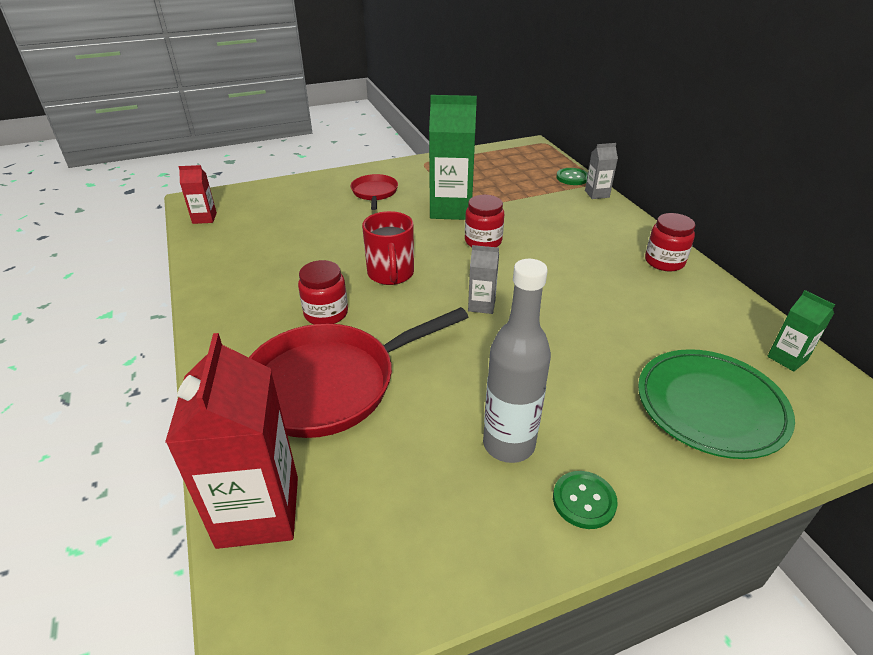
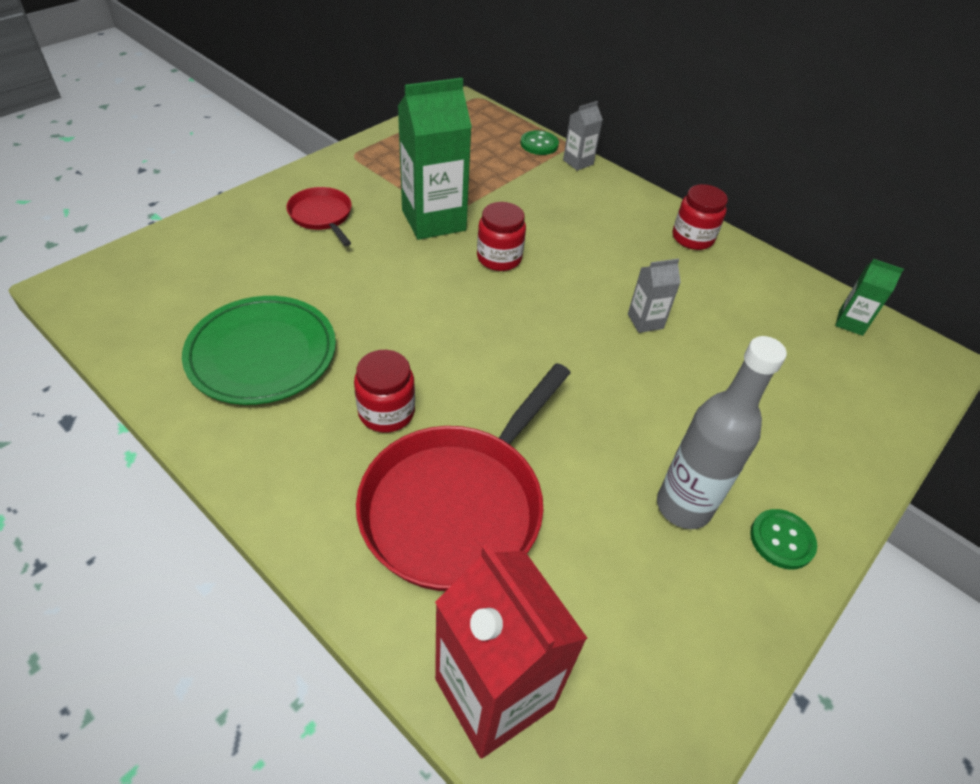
camera: 30 degrees left, 10 degrees up
red carton [179,165,217,224] -> none
red mug [362,211,414,285] -> none
grey carton [468,245,499,314] -> grey carton moved to [628,259,681,333]
green plate [638,349,795,459] -> green plate moved to [182,296,336,405]

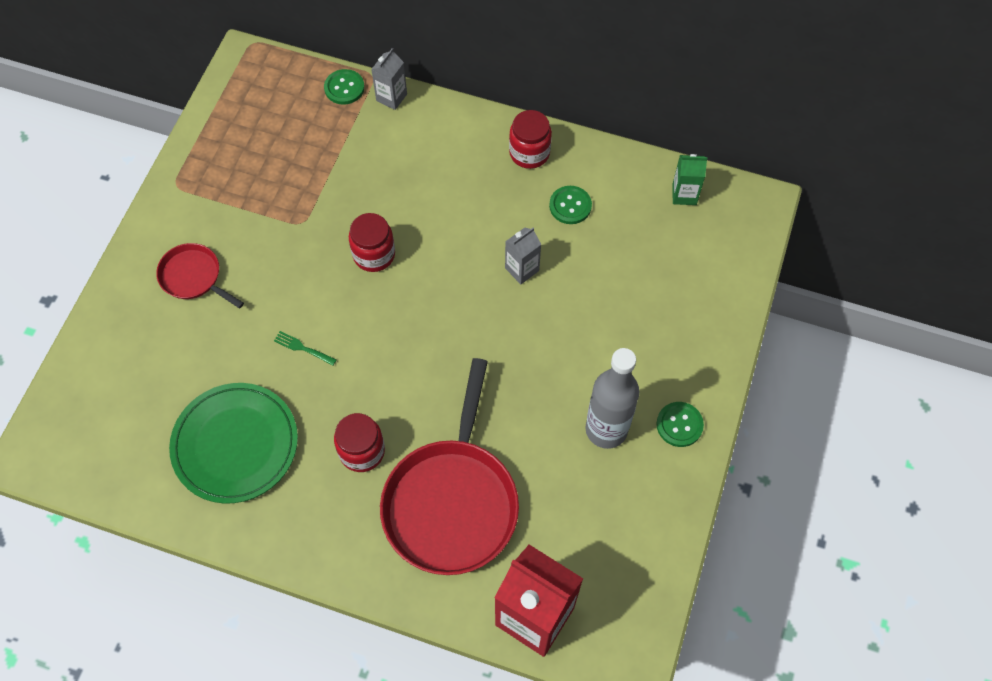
camera: 20 degrees left, 15 degrees up
green carton [398,78,472,240] -> none
none -> green fork [274,331,337,366]
none -> green button [549,186,592,224]

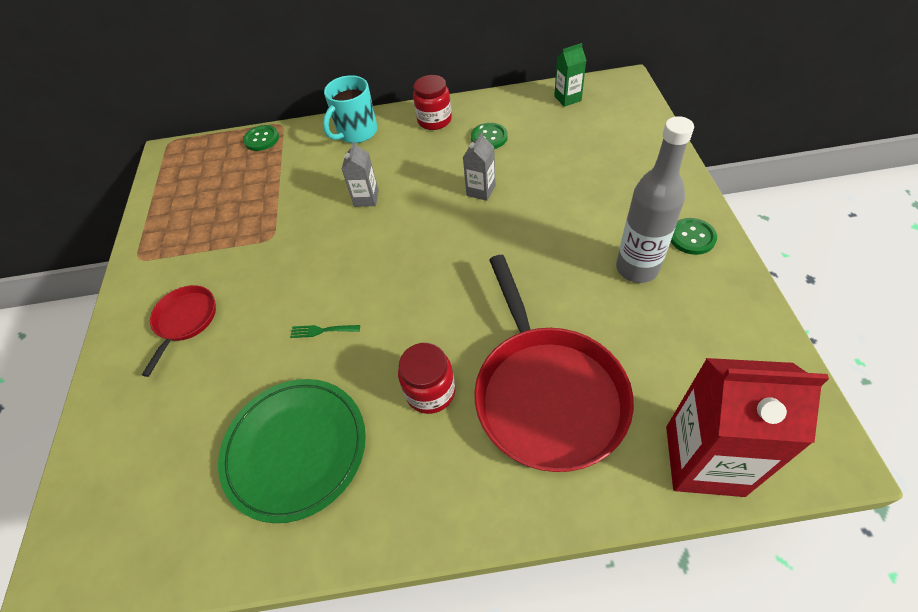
camera: 20 degrees left, 10 degrees down
red pan [156,243,244,308] -> red pan turned 90 degrees clockwise [142,285,216,377]
red jar [349,213,395,272] -> none
grey carton [371,48,407,110] -> grey carton moved to [342,141,379,207]
none -> turquoise mug [323,75,378,143]

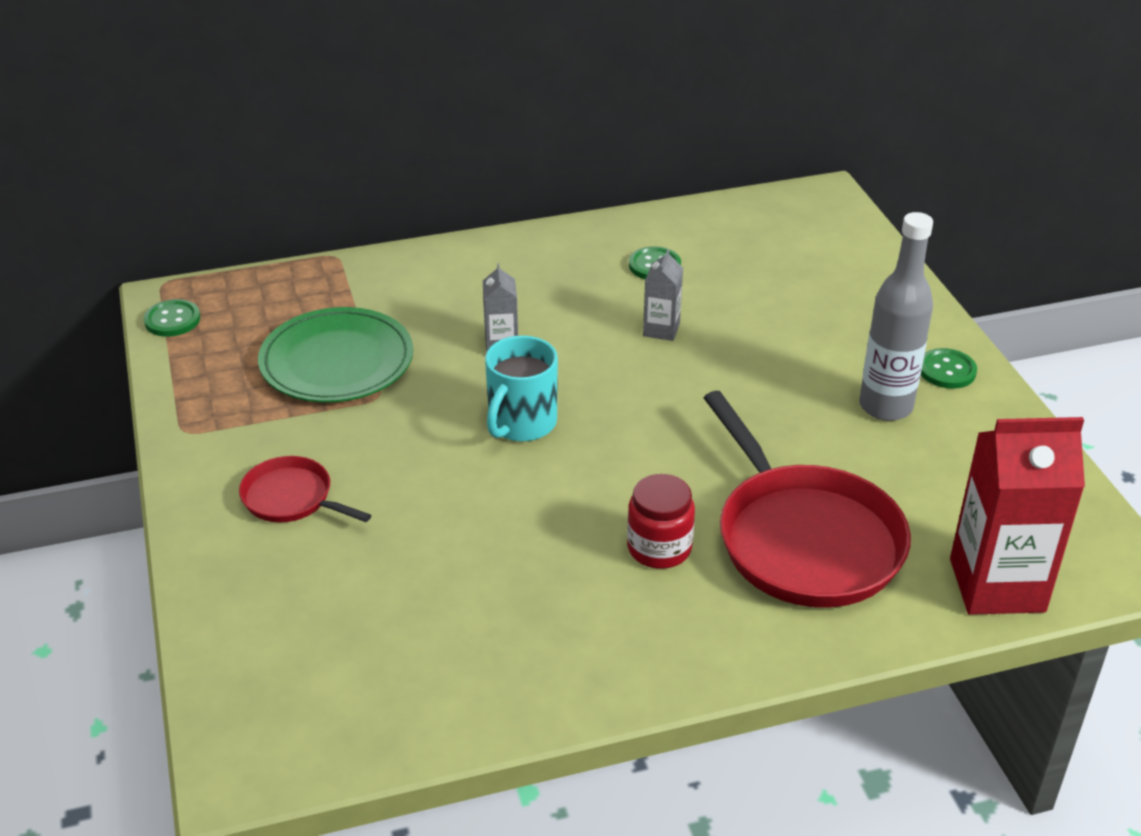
camera: 15 degrees left, 15 degrees down
red pan [142,285,216,377] -> red pan turned 60 degrees counterclockwise [239,456,371,523]
green plate [218,379,366,523] -> green plate moved to [258,307,413,402]
green button [243,125,279,151] -> green button moved to [144,299,200,337]
green fork [290,325,360,338] -> none
turquoise mug [323,75,378,143] -> turquoise mug moved to [485,336,558,442]
red jar [413,75,452,130] -> none
green carton [554,43,587,107] -> none

